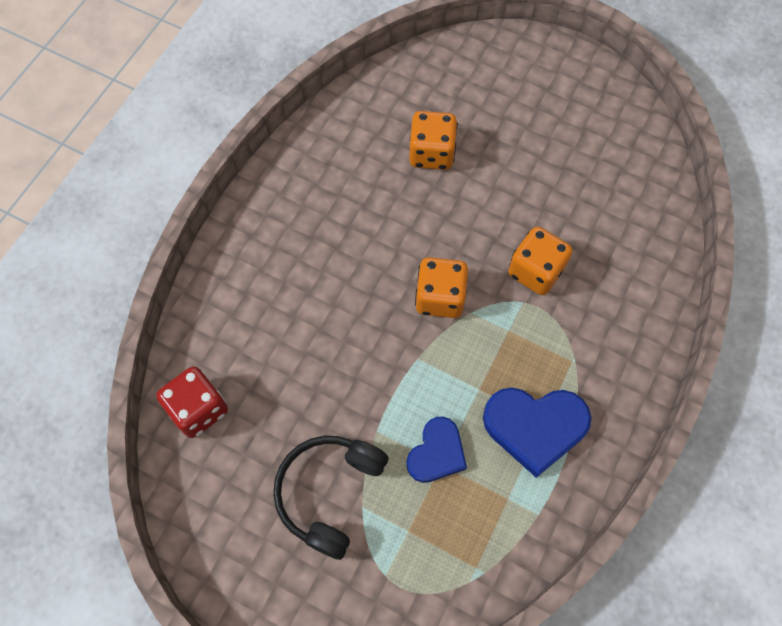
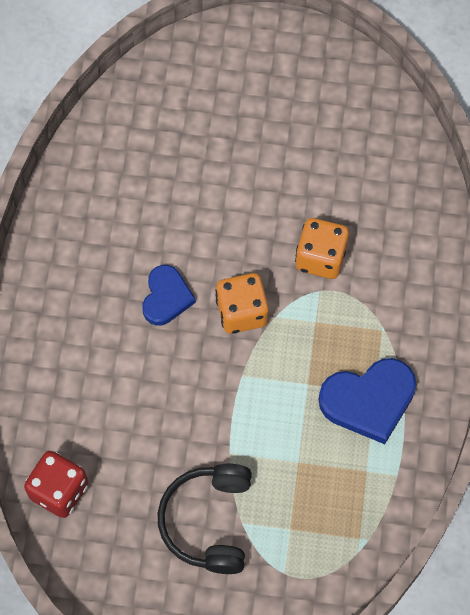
camera: 20 degrees left, 0 degrees up
blue heart [406,417,467,483] -> blue heart moved to [142,265,196,326]
orange dice [409,111,458,170] -> none

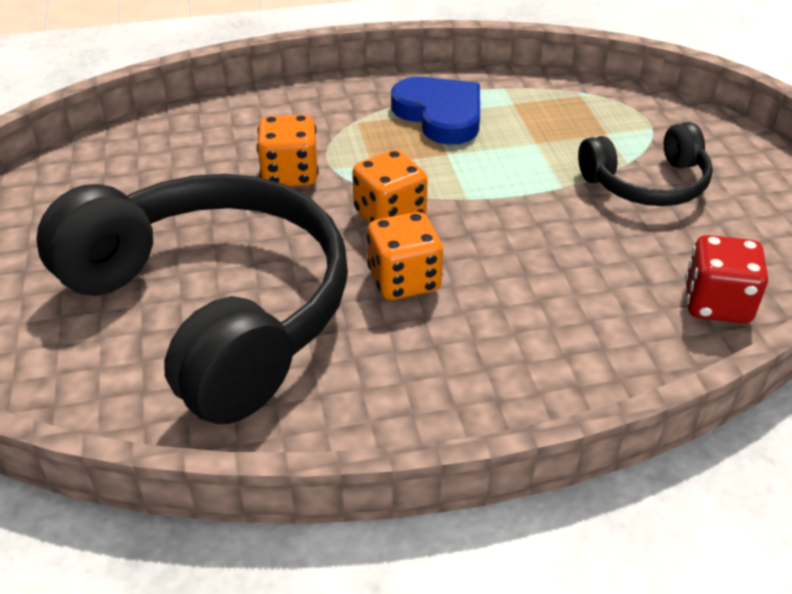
camera: 110 degrees left, 25 degrees down
blue heart [142,265,196,326] -> orange dice [366,212,443,300]
none -> black headphones [36,174,348,424]

